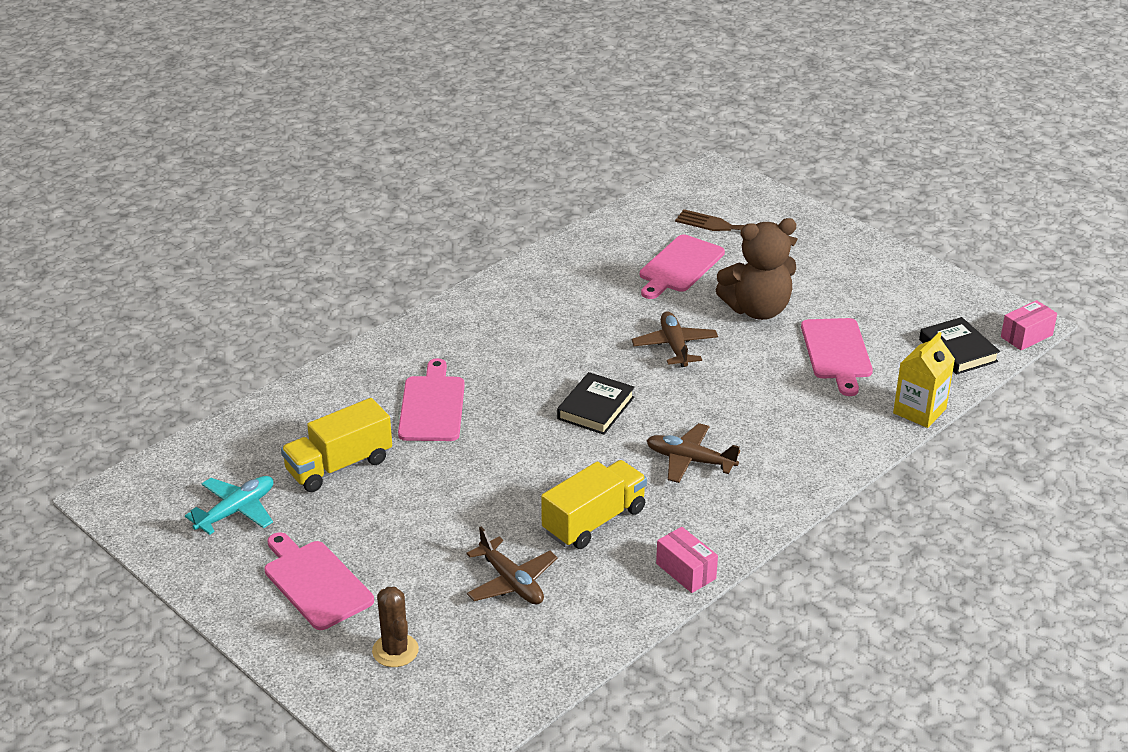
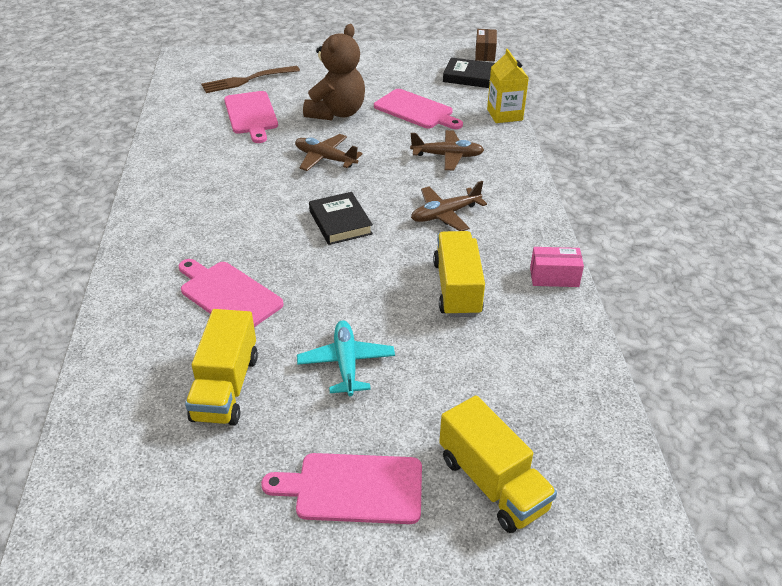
camera: 50 degrees left, 5 degrees up
turquoise plane [185,476,273,535] -> turquoise plane moved to [297,320,395,396]
brown cactus [372,587,419,667] -> yellow truck [439,395,557,533]
brown plane [466,527,558,604] -> brown plane moved to [410,130,484,170]
pink box [1001,300,1057,350] -> brown box [475,29,497,61]

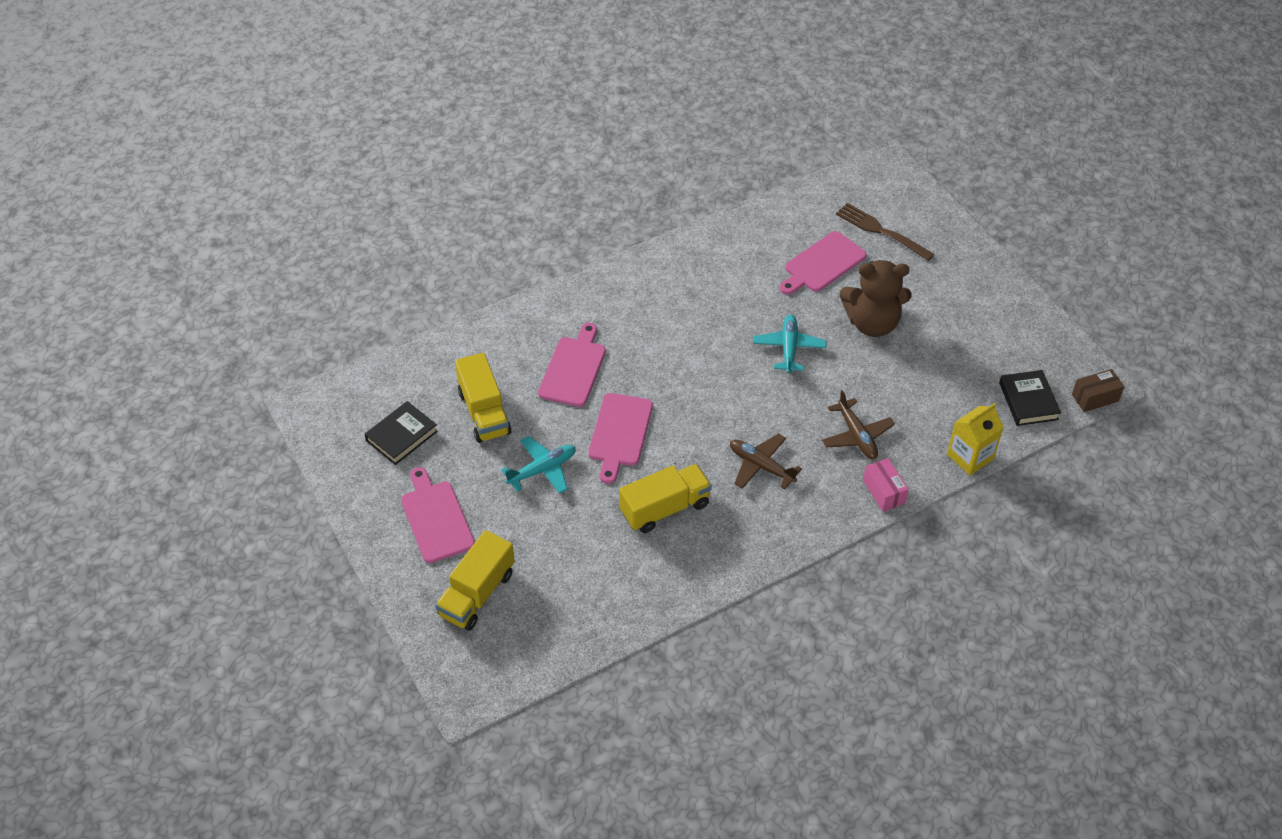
camera: 65 degrees right, 10 degrees up
yellow truck [185,309,258,426] -> yellow truck turned 90 degrees counterclockwise [455,353,512,443]
brown plane [295,134,363,171] -> turquoise plane [753,315,826,373]
black book [309,192,373,245] -> black book moved to [365,401,438,465]
pink cutting board [374,89,463,129] -> pink cutting board moved to [588,393,653,484]
pink box [530,247,584,287] -> pink box moved to [863,458,909,512]

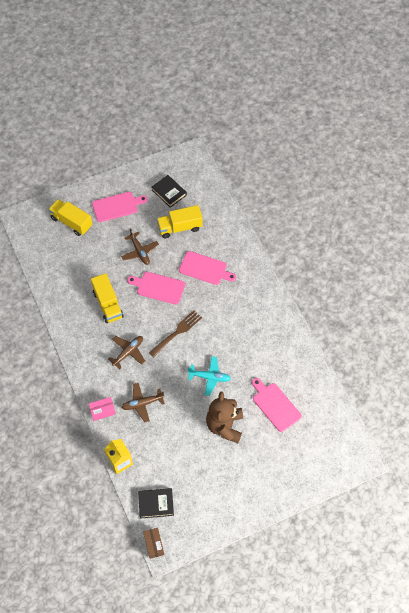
camera: 95 degrees right, 10 degrees up
turquoise plane [501,436,576,494] -> brown plane [121,229,159,265]
brown fork [836,203,934,261] -> brown fork moved to [149,310,202,357]

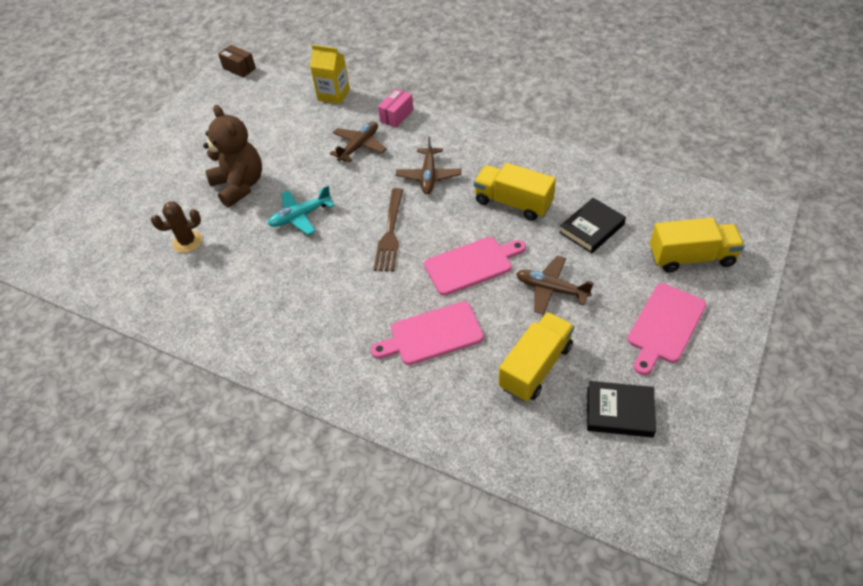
camera: 145 degrees right, 10 degrees down
black book [138,488,174,519] -> black book moved to [559,198,626,253]
pink cutting board [252,378,302,432] -> brown cactus [151,201,202,253]

